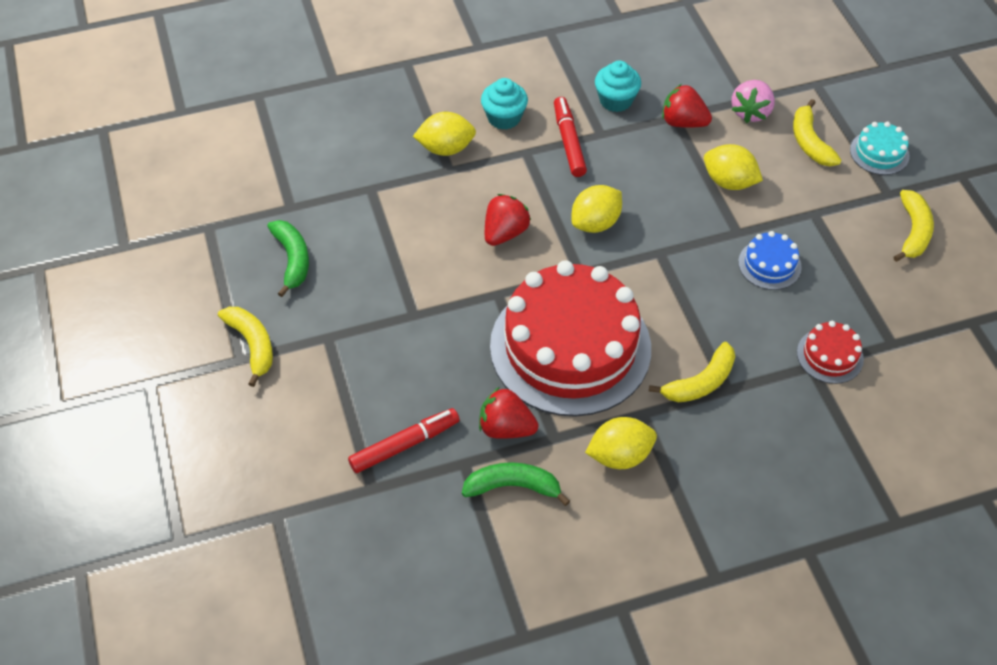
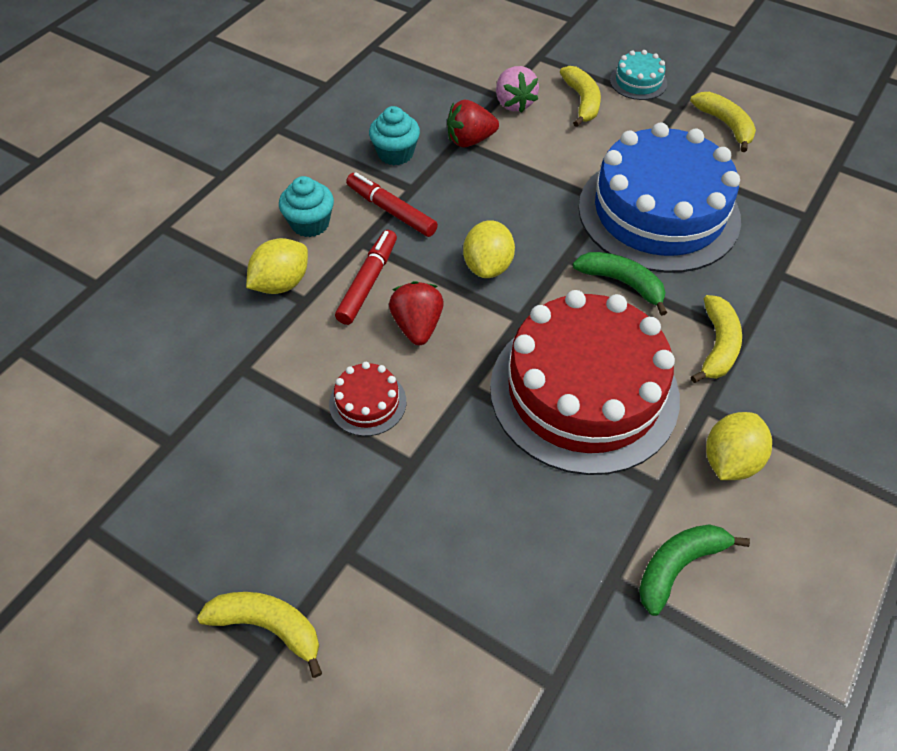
camera: 40 degrees left, 0 degrees up
green banana [267,220,309,297] -> green banana moved to [573,252,667,316]
red marker [348,408,460,473] -> red marker moved to [335,230,397,325]
red strawberry [479,387,538,439] -> none
yellow lemon [704,144,763,190] -> none
blue cake [738,231,802,290] -> blue cake [579,122,741,273], size x2.46
yellow banana [793,99,841,166] -> yellow banana turned 135 degrees counterclockwise [560,66,601,127]
red cake [797,321,864,384] -> red cake moved to [329,362,406,436]

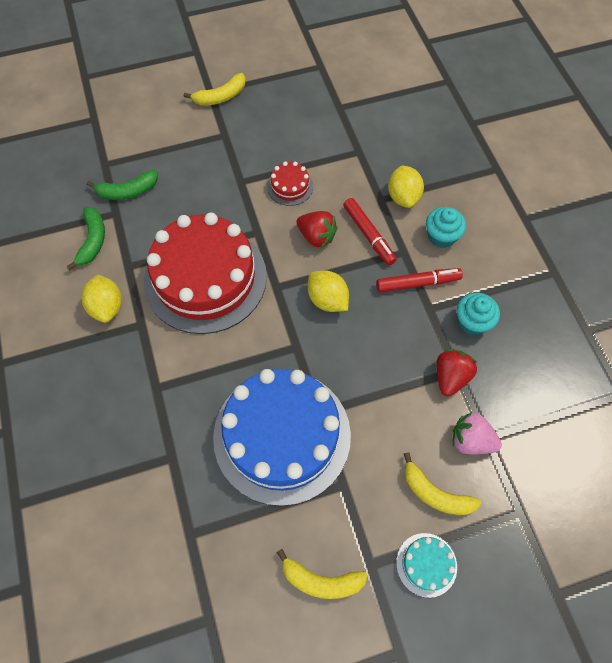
camera: 130 degrees right, 10 degrees up
green banana [573,252,667,316] -> green banana moved to [87,169,158,200]
yellow banana [691,295,742,383] -> none

